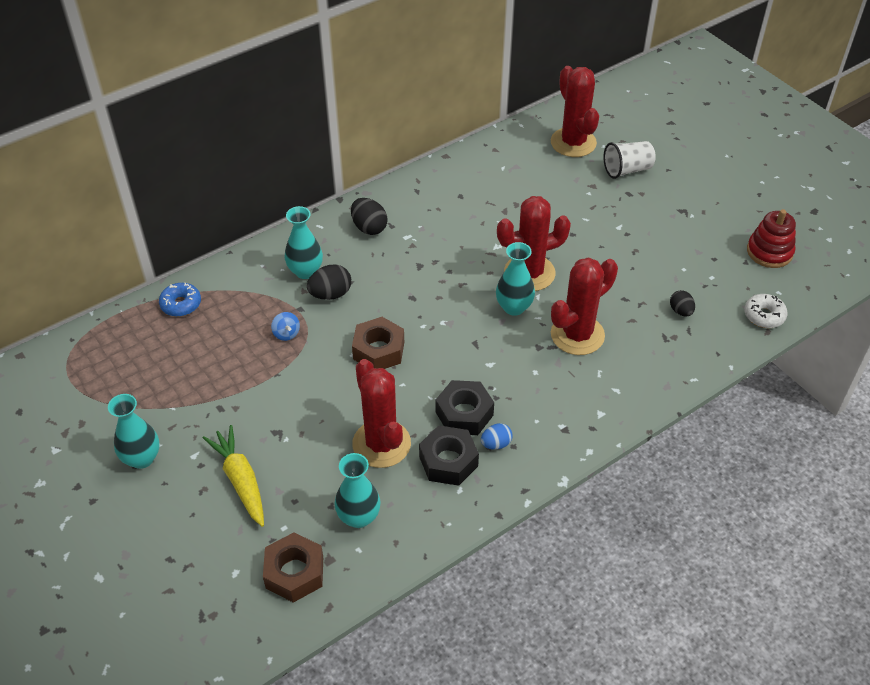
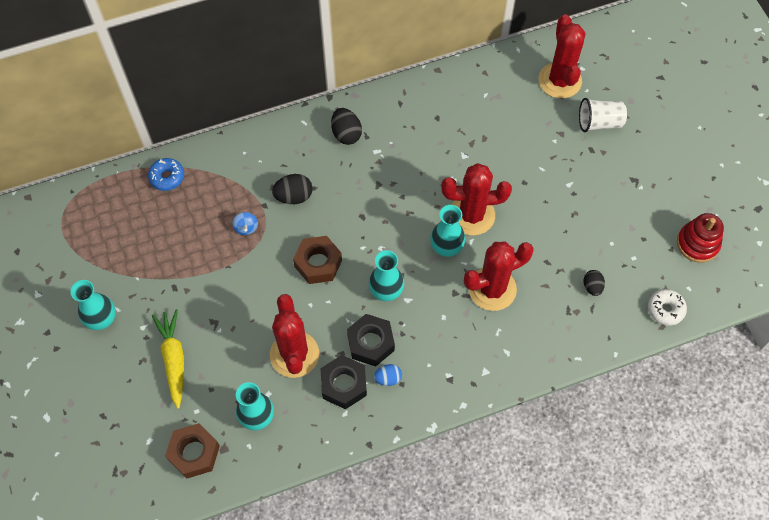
camera: 15 degrees right, 15 degrees up
turquoise vase [285,206,323,279] -> turquoise vase moved to [369,250,404,301]

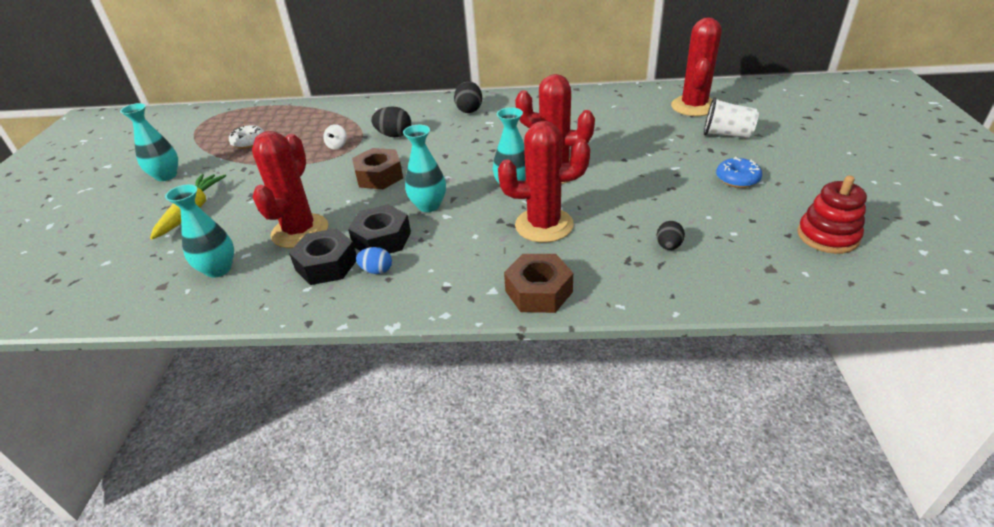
camera: 25 degrees right, 25 degrees down
blue donut [148,158,184,191] -> blue donut moved to [716,157,762,188]
brown nut [165,423,220,479] -> brown nut moved to [504,254,573,313]
blue spinning top [233,212,258,235] -> white spinning top [323,124,347,150]
white donut [648,289,687,326] -> white donut moved to [229,125,265,149]

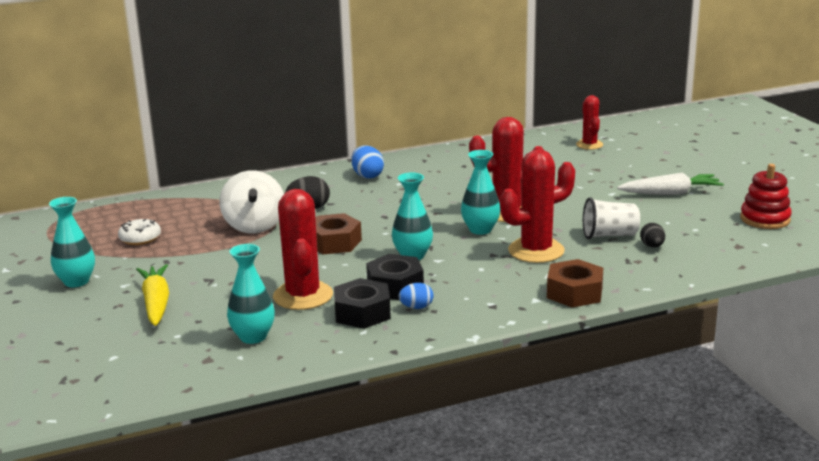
camera: 25 degrees left, 15 degrees down
white spinning top [323,124,347,150] -> white spinning top [219,170,284,233], size x2.29
black egg [454,81,482,113] -> blue egg [351,145,384,179]
red cactus [671,17,722,116] -> red cactus [576,95,603,150], size x0.60
white cup [704,97,759,138] -> white cup moved to [583,197,640,239]
blue donut [716,157,762,188] -> white carrot [617,172,724,195]

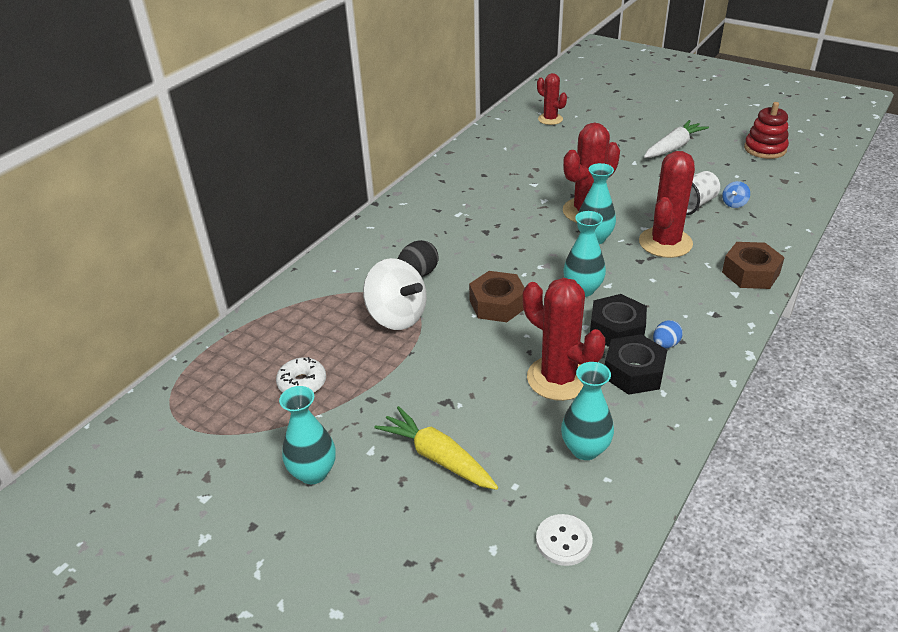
camera: 35 degrees left, 15 degrees up
blue egg [351,145,384,179] -> none
black egg [640,223,665,247] -> blue spinning top [722,181,750,208]
none -> white button [536,514,593,566]

